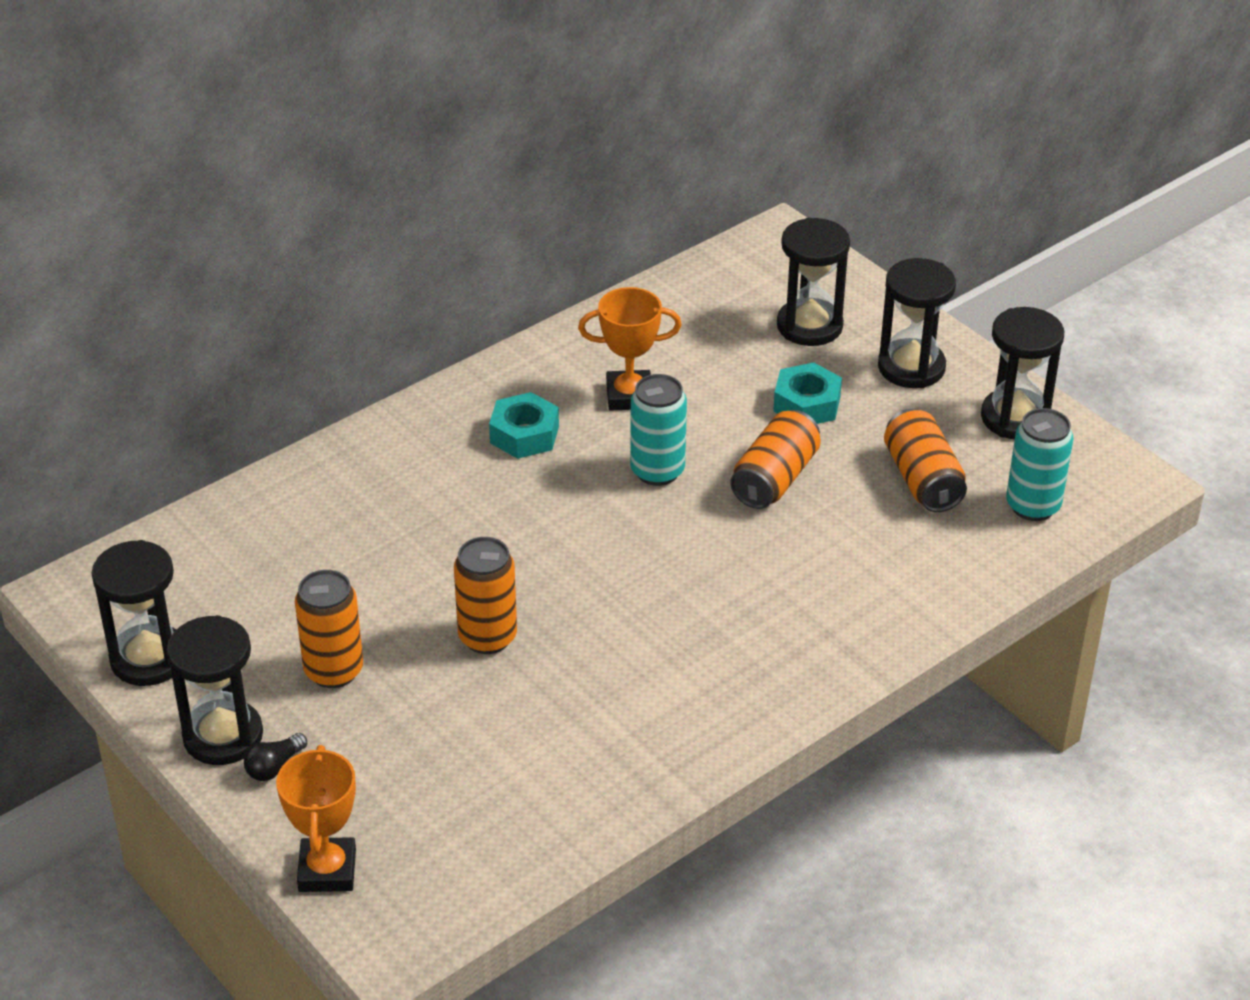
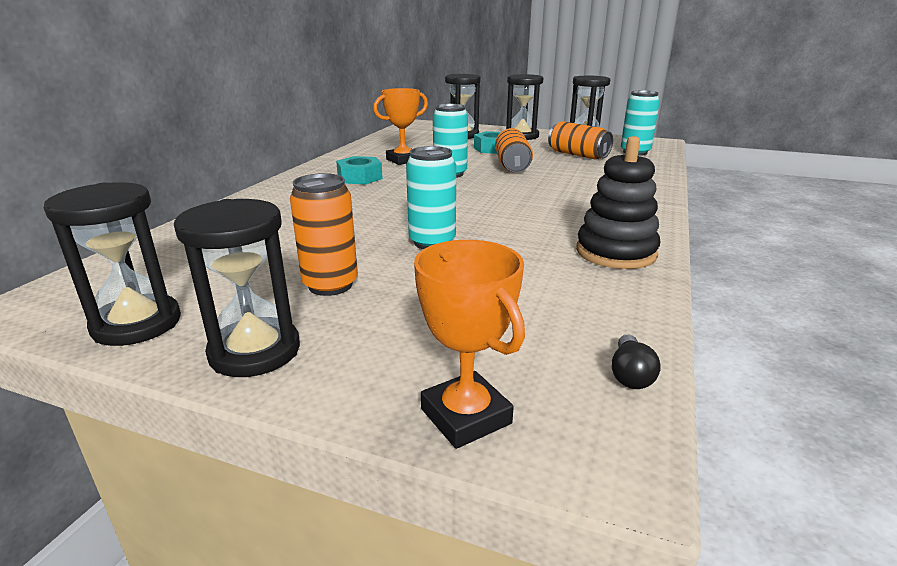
camera: 30 degrees left, 15 degrees down
black light bulb [244,733,307,781] -> black light bulb moved to [611,335,661,389]
orange can [454,537,517,654] -> turquoise can [406,146,456,249]
none -> black stacking toy [576,136,660,269]

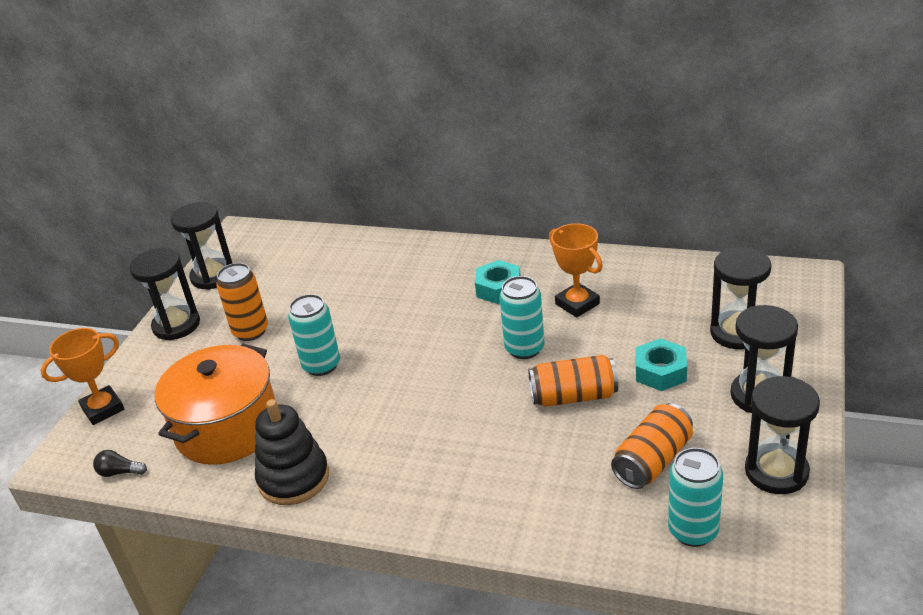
camera: 90 degrees right, 10 degrees up
none -> orange pot [155,344,275,465]

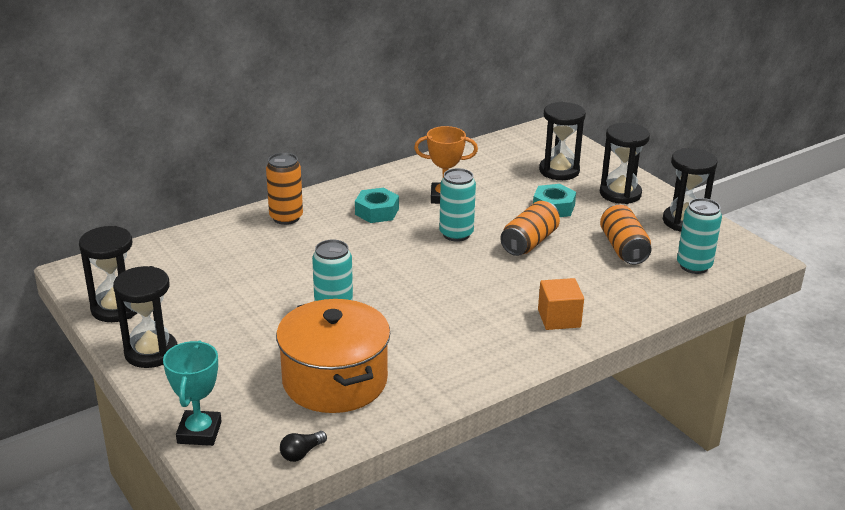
camera: 55 degrees left, 5 degrees down
orange trophy [41,328,124,425] -> turquoise trophy [163,341,222,446]
orange can [216,263,268,341] -> orange can moved to [266,153,303,225]
black stacking toy [255,399,329,505] -> none
none -> orange cube [538,278,584,330]

